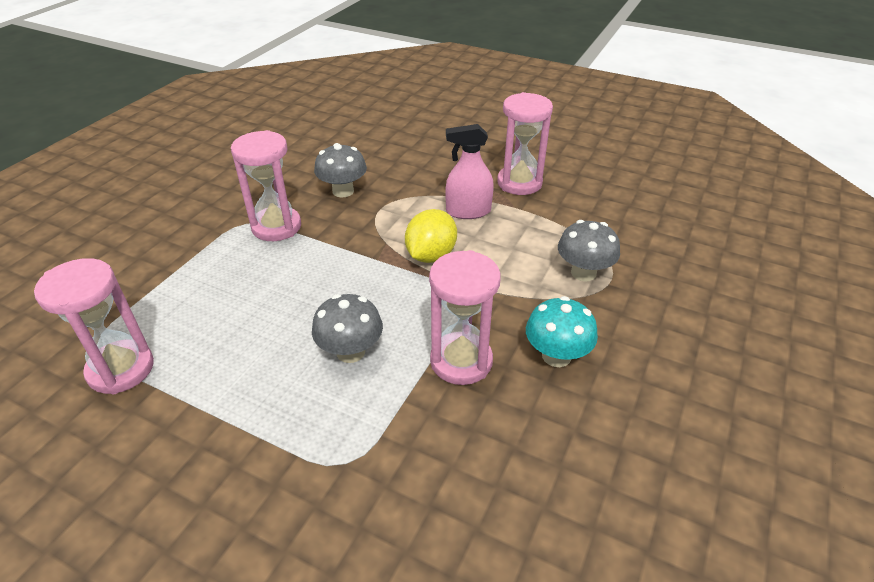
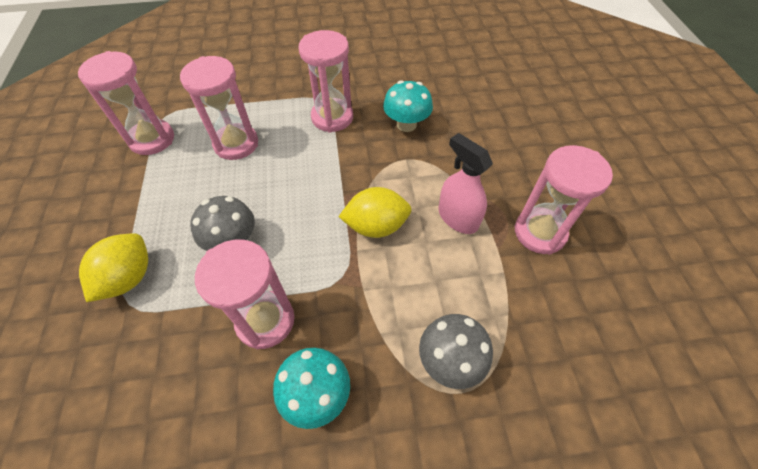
camera: 55 degrees right, 15 degrees up
grey mushroom [314,143,367,197] -> turquoise mushroom [383,80,433,132]
none -> yellow lemon [79,233,148,302]
none -> pink hourglass [180,56,258,160]

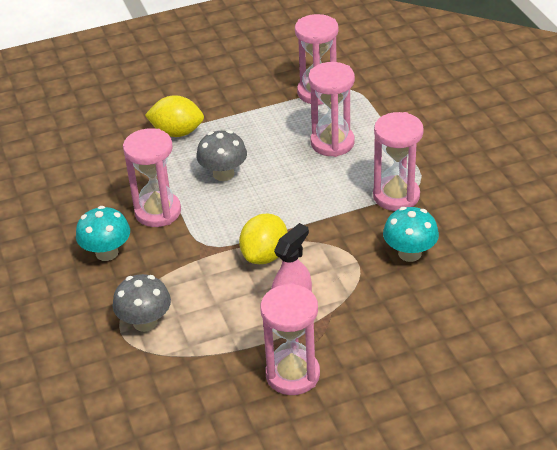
camera: 80 degrees right, 15 degrees down
yellow lemon [338,187,412,238] -> yellow lemon turned 45 degrees clockwise [239,213,288,264]

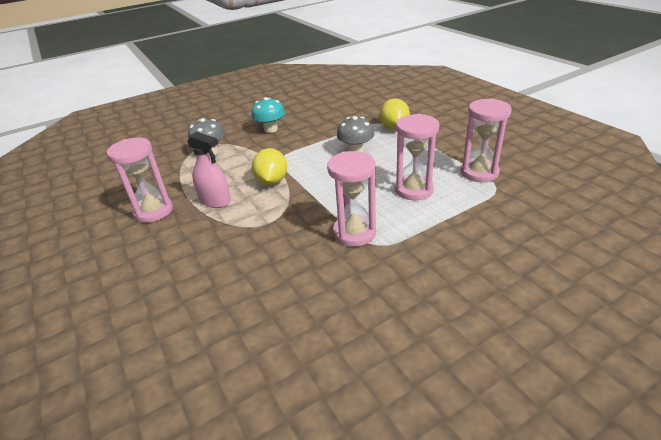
camera: 80 degrees right, 5 degrees down
pink hourglass [123,128,181,227] -> none
yellow lemon [239,213,288,264] -> yellow lemon turned 75 degrees clockwise [252,148,287,185]
turquoise mushroom [383,207,439,262] -> none

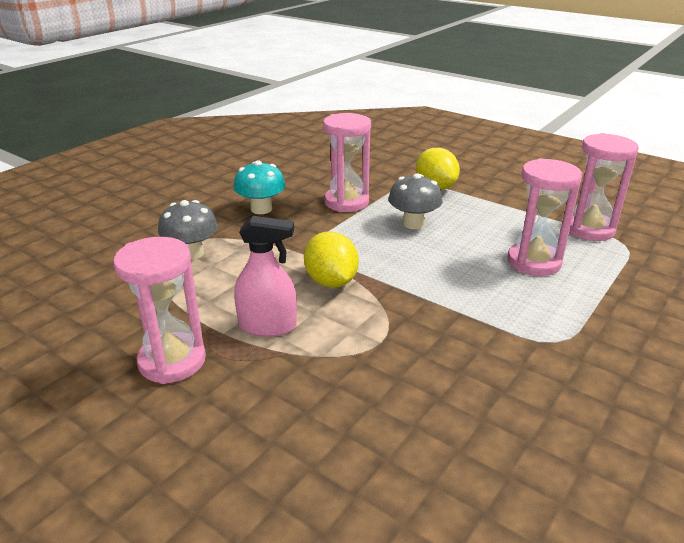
camera: 25 degrees left, 5 degrees down
pink hourglass [327,151,376,247] -> pink hourglass moved to [323,113,371,212]

